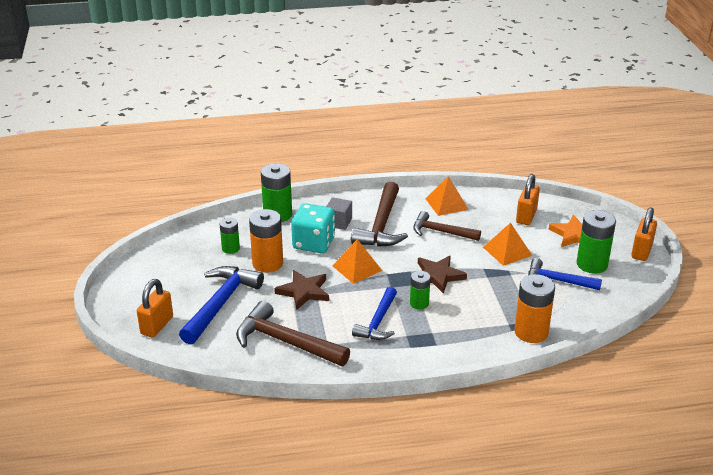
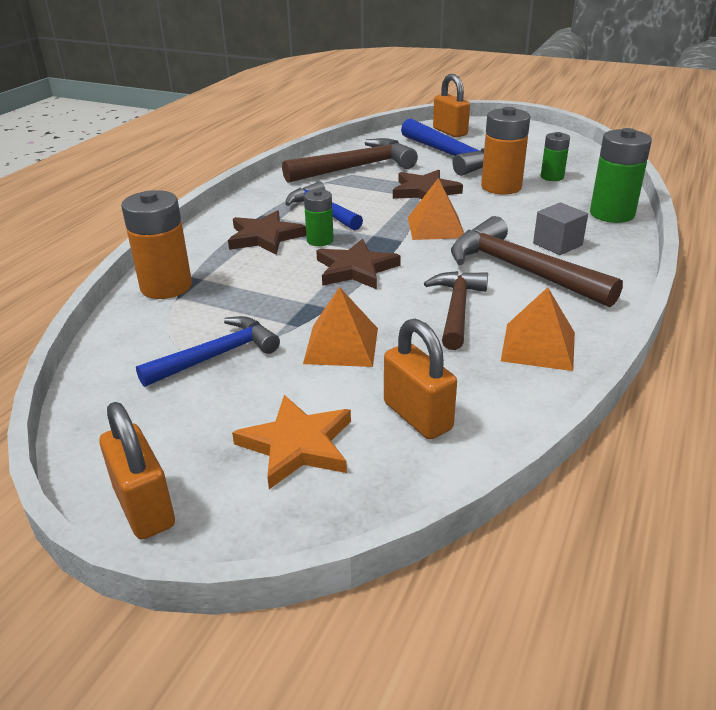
camera: 125 degrees right, 0 degrees up
turquoise dice [291,203,335,253] -> none
brown hammer [413,211,481,241] -> brown hammer turned 45 degrees counterclockwise [424,271,488,350]
green battery [577,210,616,274] -> none
none -> brown star [228,210,306,255]

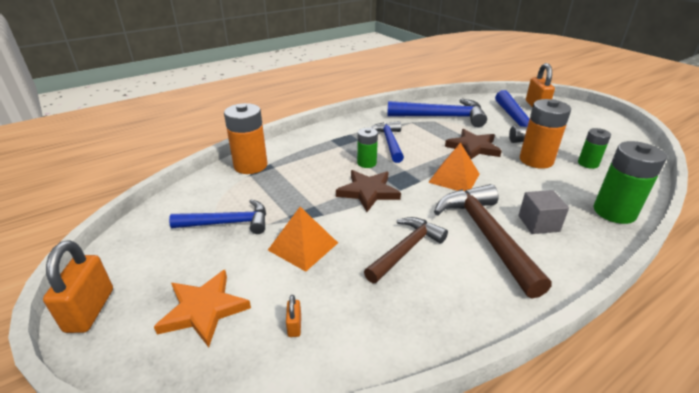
camera: 30 degrees right, 0 degrees up
brown star [228,210,306,255] -> none
brown hammer [282,138,418,183] -> blue hammer [387,99,487,127]
orange padlock [384,319,457,439] -> orange padlock [286,295,301,337], size x0.46
orange pyramid [501,287,575,371] -> none

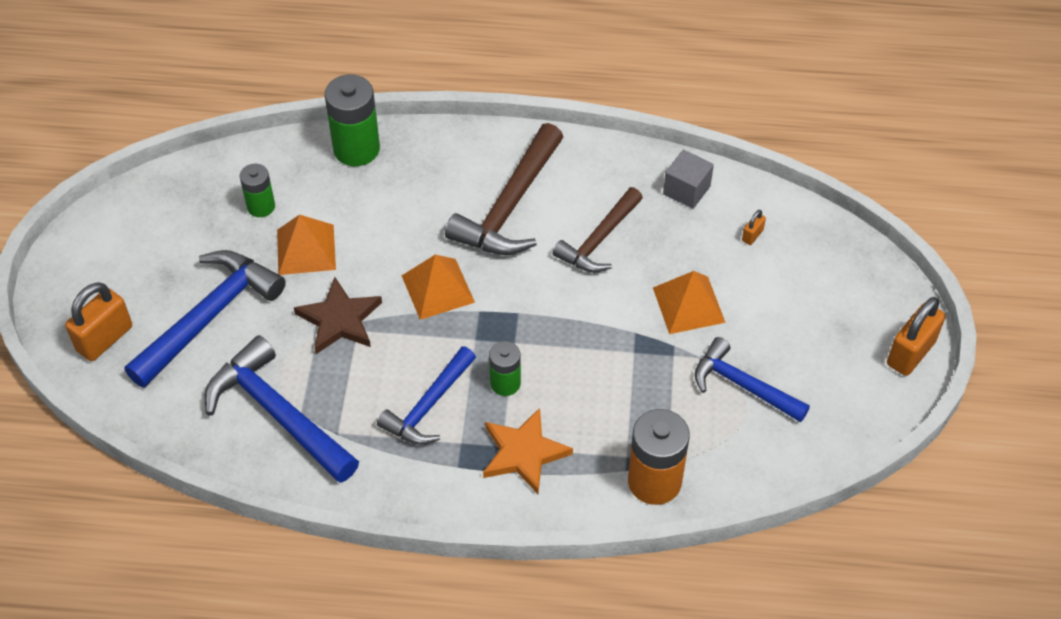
camera: 140 degrees left, 20 degrees up
orange star [154,270,251,347] -> orange star moved to [483,408,573,494]
brown star [336,170,401,212] -> none
brown hammer [364,217,448,283] -> brown hammer turned 45 degrees counterclockwise [553,187,643,273]
grey cube [518,190,569,234] -> grey cube moved to [663,150,714,209]
orange battery [520,99,571,169] -> orange pyramid [277,215,336,275]

